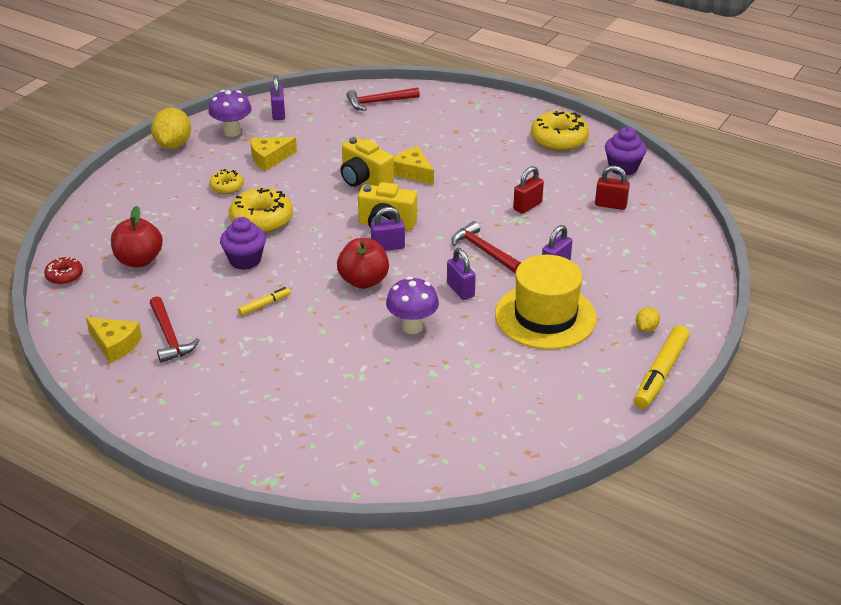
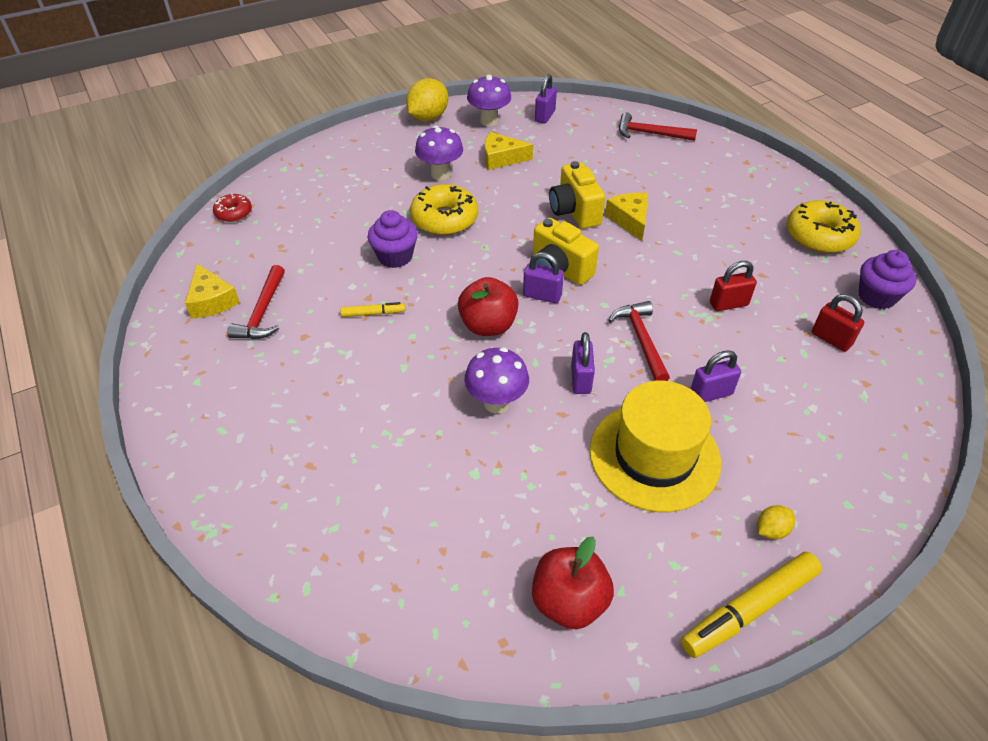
camera: 30 degrees right, 10 degrees up
red apple [111,206,163,267] -> red apple moved to [532,536,614,629]
yellow donut [209,169,244,194] -> purple mushroom [415,125,463,180]

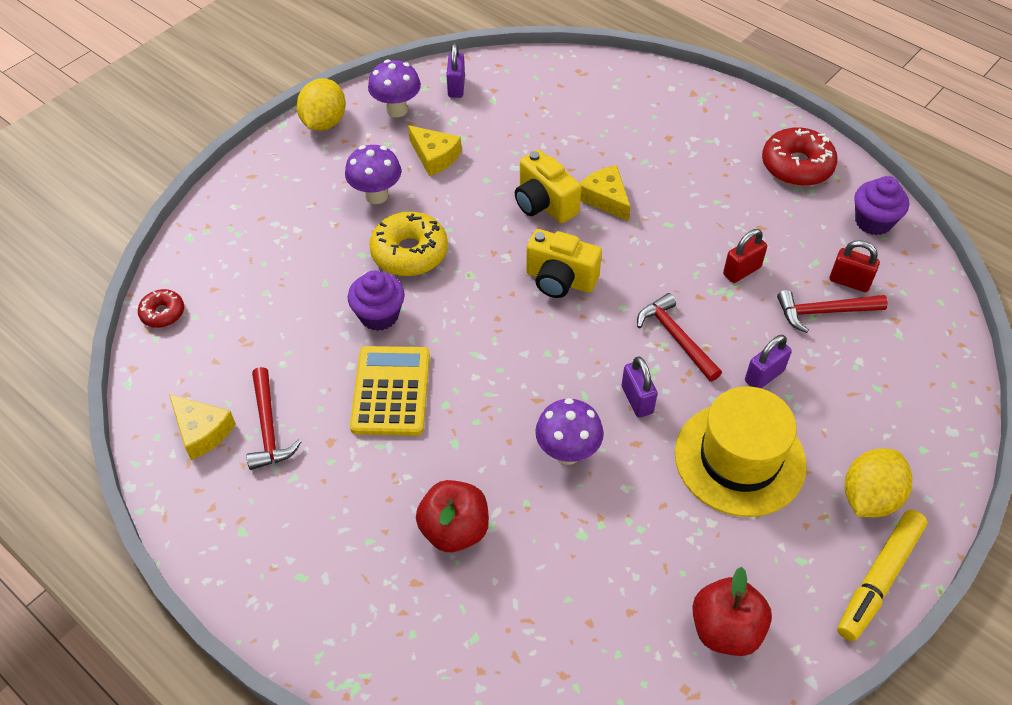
camera: 20 degrees left, 5 degrees up
yellow marker [340,302,405,317] -> yellow calculator [350,346,430,436]
red apple [458,277,518,336] -> red apple moved to [416,480,489,552]
yellow cheese [485,132,533,170] -> yellow cheese turned 120 degrees counterclockwise [408,125,462,176]
purple padlock [523,252,564,303] -> none
red hammer [619,112,697,141] -> red hammer moved to [777,290,888,333]
yellow lemon [758,505,795,539] -> yellow lemon [845,448,912,517], size x2.00
yellow donut [787,200,860,253] -> red donut [762,127,838,186]

